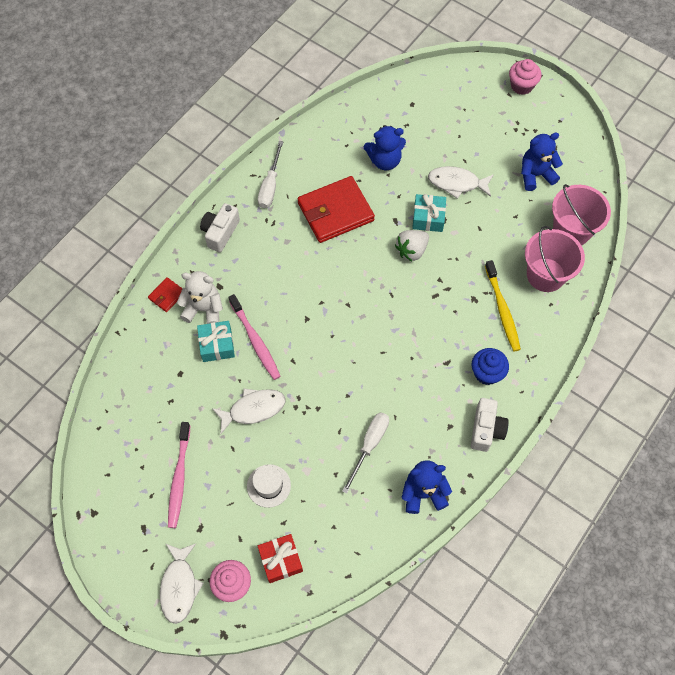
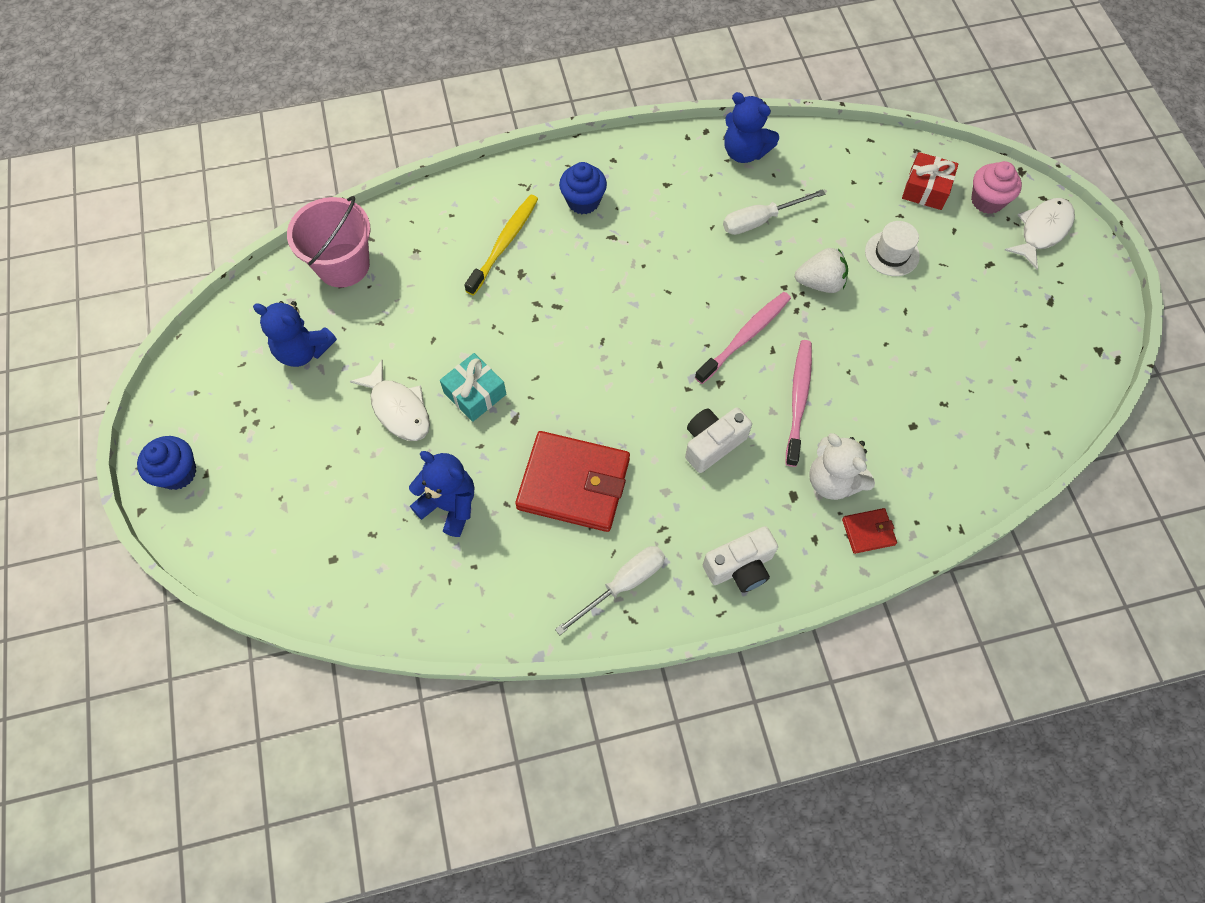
camera: 140 degrees left, 0 degrees up
pink toothbrush [168,422,190,528] -> pink toothbrush moved to [695,292,791,384]
turquoise gift [197,321,235,362] -> none
white fish [212,388,286,434] -> none
white strawberry [395,230,429,261] -> white strawberry moved to [795,248,848,293]
white camera [471,398,509,452] -> white camera moved to [685,407,752,473]
pink cupcake [509,59,541,95] -> blue cupcake [137,436,196,490]
pink bucket [525,226,585,292] -> none

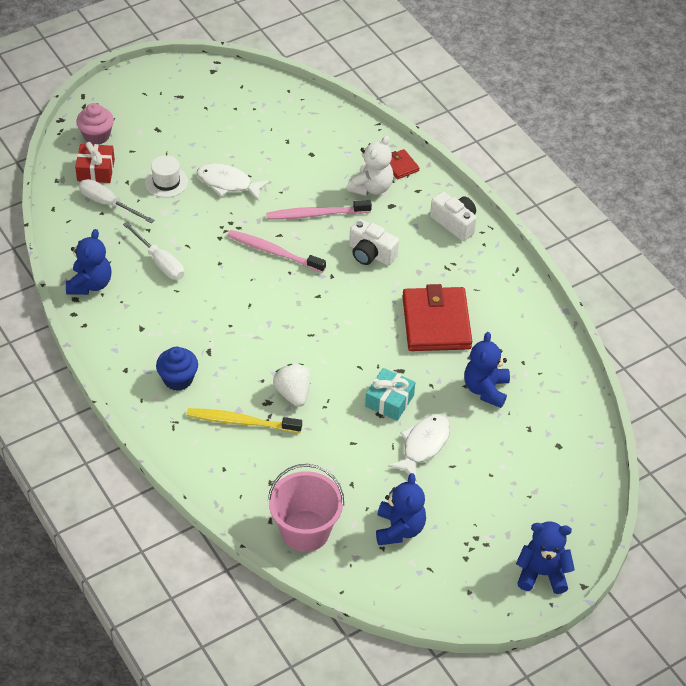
camera: 110 degrees left, 15 degrees down
blue cupcake [137,436,196,490] -> blue teddy bear [516,521,575,594]
white screwdriver [555,546,665,635] -> white screwdriver moved to [79,179,154,223]
white strawberry [795,248,848,293] -> white strawberry moved to [273,364,310,407]
white fish [1005,198,1075,270] -> white fish moved to [197,163,270,201]

